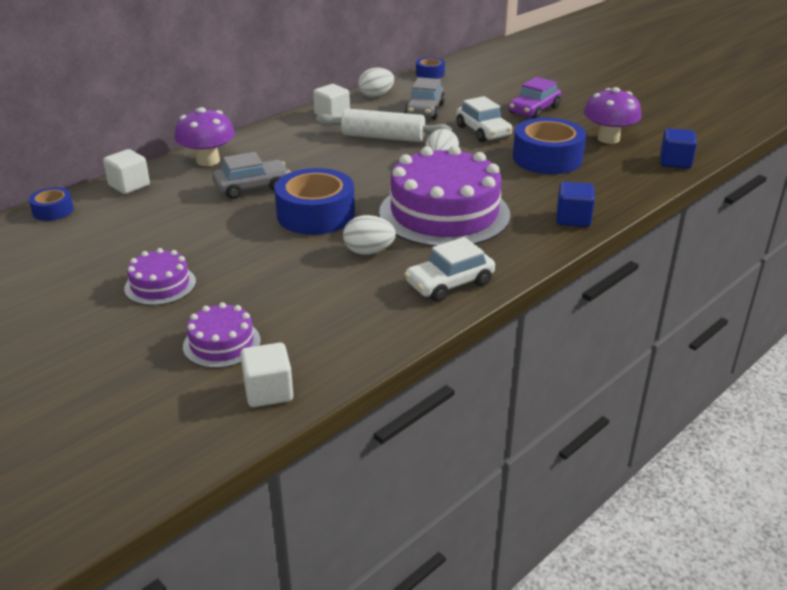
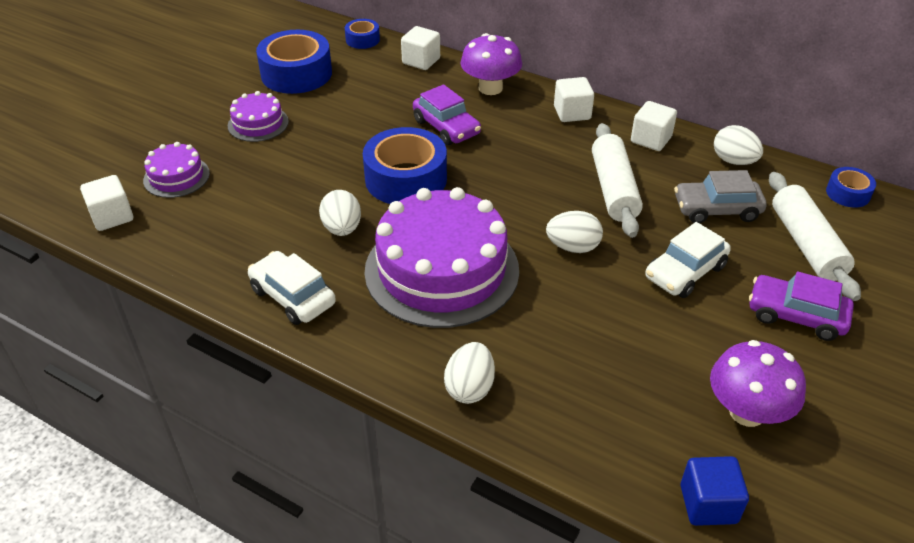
camera: 75 degrees right, 10 degrees up
grey car [212,152,291,199] -> purple car [413,84,481,146]
blue tape [513,118,586,174] -> blue tape moved to [256,30,332,94]
blue cube [556,182,595,227] -> white egg [444,342,495,404]
none -> white cube [554,77,594,122]
none -> white rolling pin [769,172,861,301]

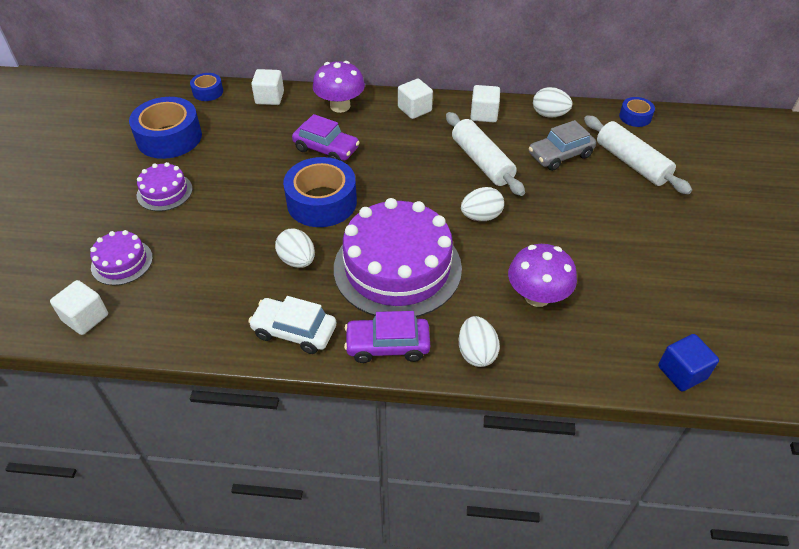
camera: 25 degrees left, 5 degrees up
white car [645,222,731,298] -> none
purple mushroom [710,340,806,427] -> purple mushroom moved to [508,244,577,307]
purple car [749,271,854,341] -> purple car moved to [344,311,430,363]

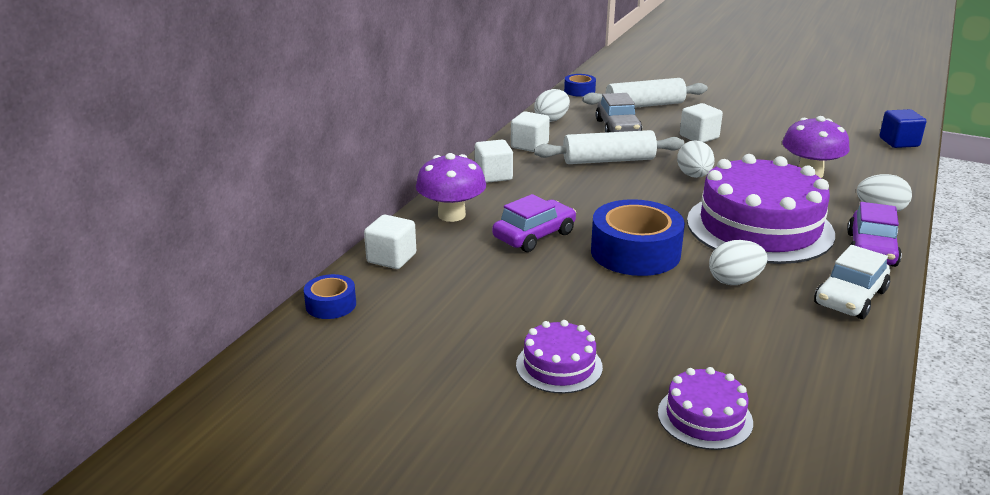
camera: 70 degrees left, 20 degrees down
white cube [50,280,108,335] -> white cube moved to [680,103,723,142]
blue tape [129,97,202,159] -> none

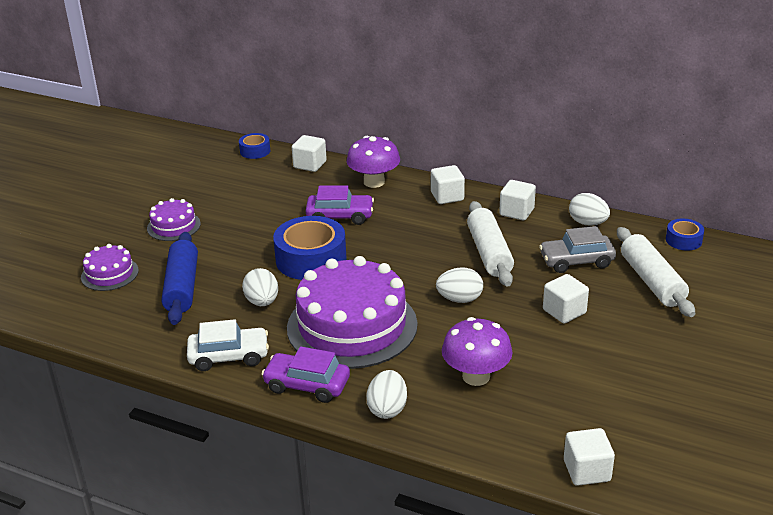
camera: 90 degrees right, 5 degrees up
purple car [492,194,576,252] -> purple car turned 45 degrees counterclockwise [306,186,374,225]
white car [814,245,890,319] -> white car turned 135 degrees clockwise [187,319,269,371]
blue cube [880,109,926,148] -> white cube [564,428,615,486]
none -> blue rolling pin [162,232,198,325]

